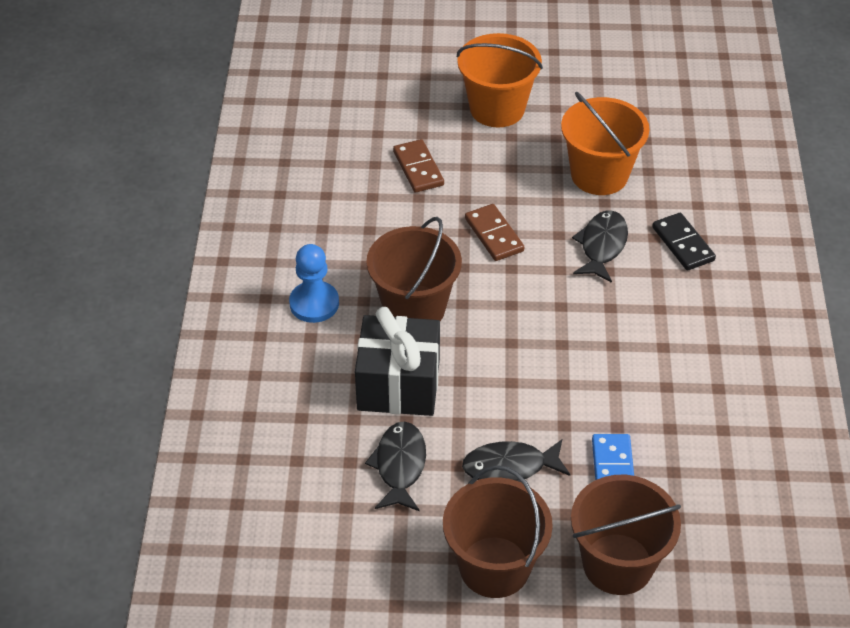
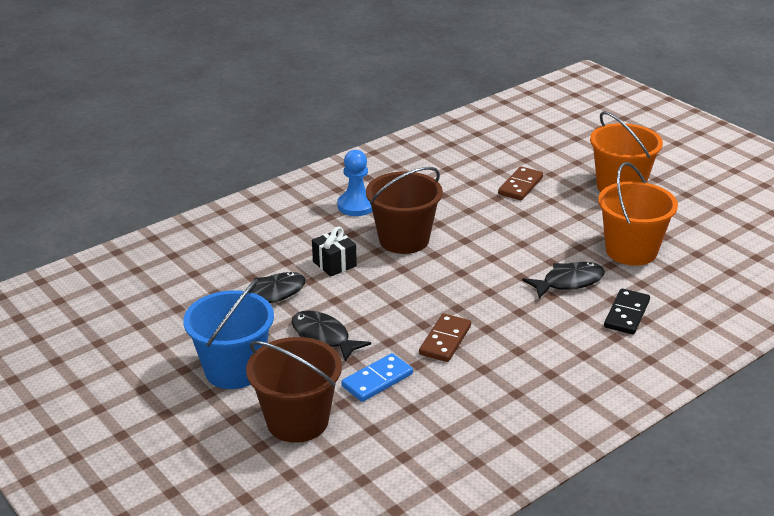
camera: 50 degrees right, 15 degrees down
black gift [355,307,440,416] -> black gift [312,227,357,277], size x0.54
brown bucket [443,465,553,598] -> blue bucket [183,279,274,389]
brown domino [465,204,524,261] -> brown domino moved to [419,314,471,362]

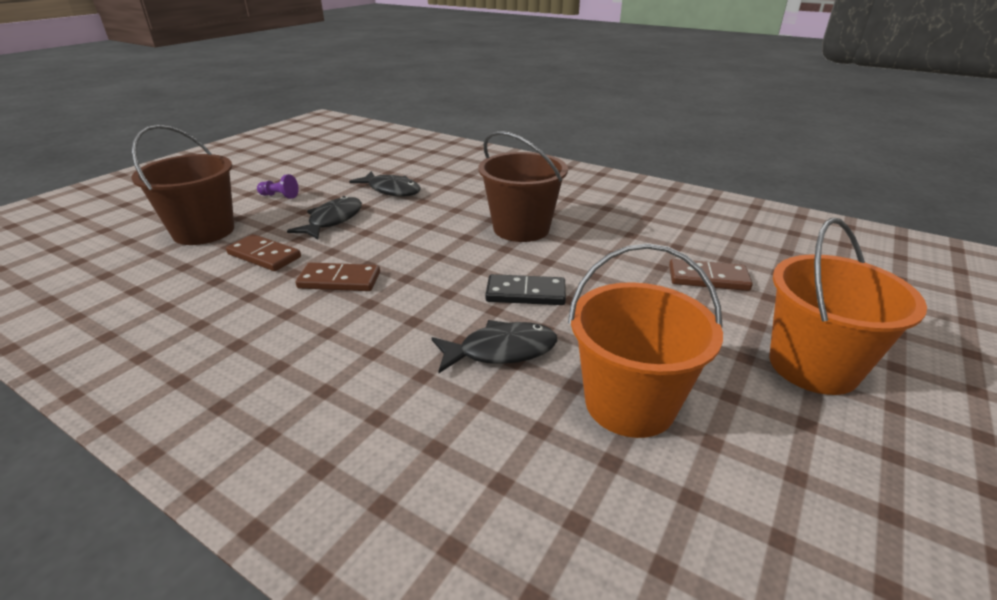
camera: 70 degrees right, 0 degrees up
blue bucket [183,279,274,389] -> purple pawn [257,174,299,199]
black gift [312,227,357,277] -> none
blue pawn [337,150,373,216] -> none
blue domino [341,353,413,402] -> brown domino [226,234,301,271]
black fish [522,262,605,299] -> black fish turned 60 degrees counterclockwise [432,320,557,373]
black domino [604,289,650,334] -> black domino moved to [485,274,566,305]

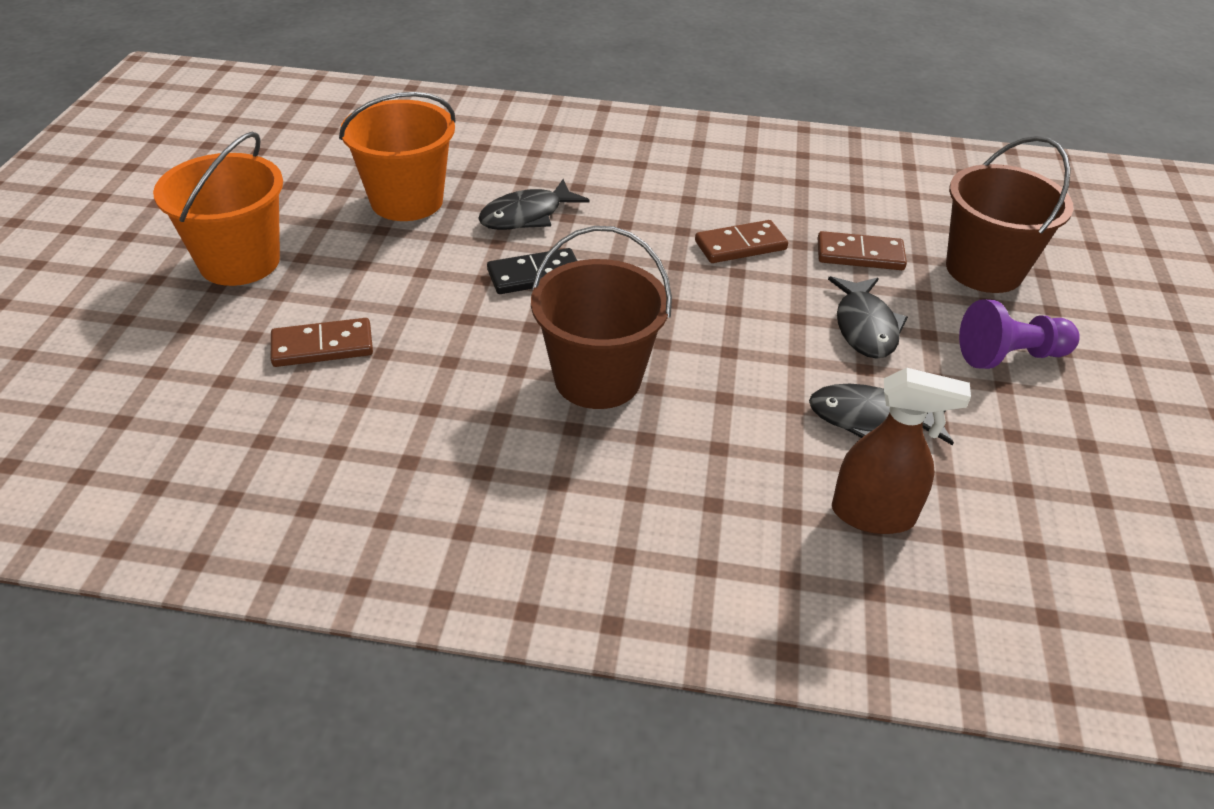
camera: 155 degrees right, 10 degrees up
purple pawn [257,174,299,199] -> purple pawn [959,300,1080,369], size x1.72
none -> brown spray bottle [832,368,971,534]

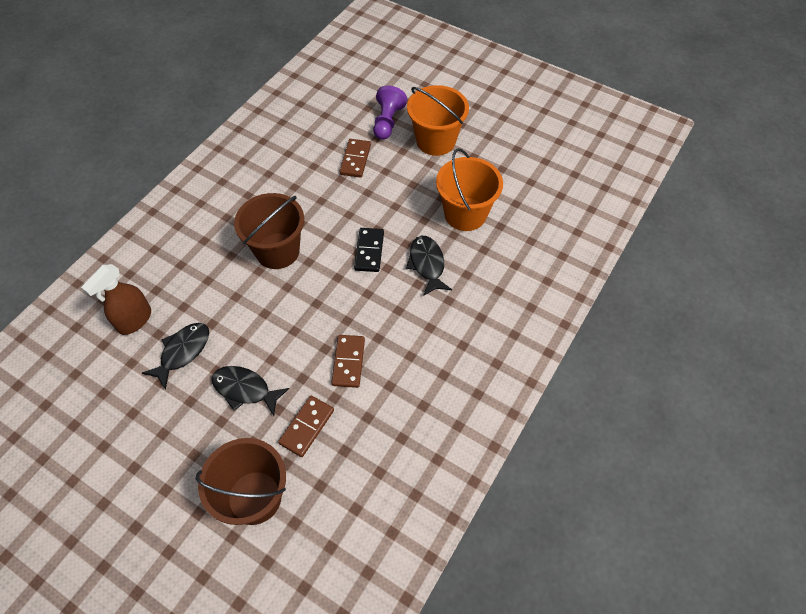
camera: 115 degrees right, 15 degrees up
purple pawn [959,300,1080,369] -> purple pawn moved to [373,86,407,140]

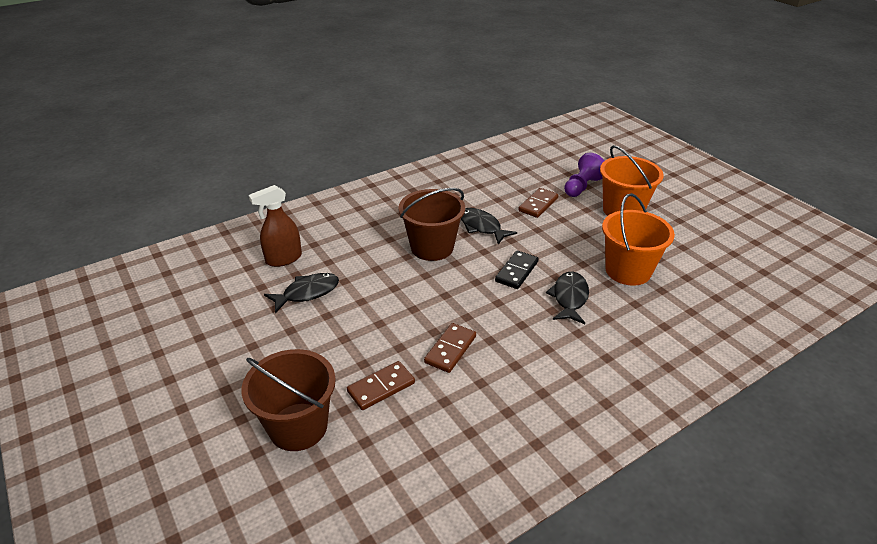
camera: 25 degrees right, 20 degrees down
black fish [212,366,289,416] -> black fish moved to [461,208,517,245]

